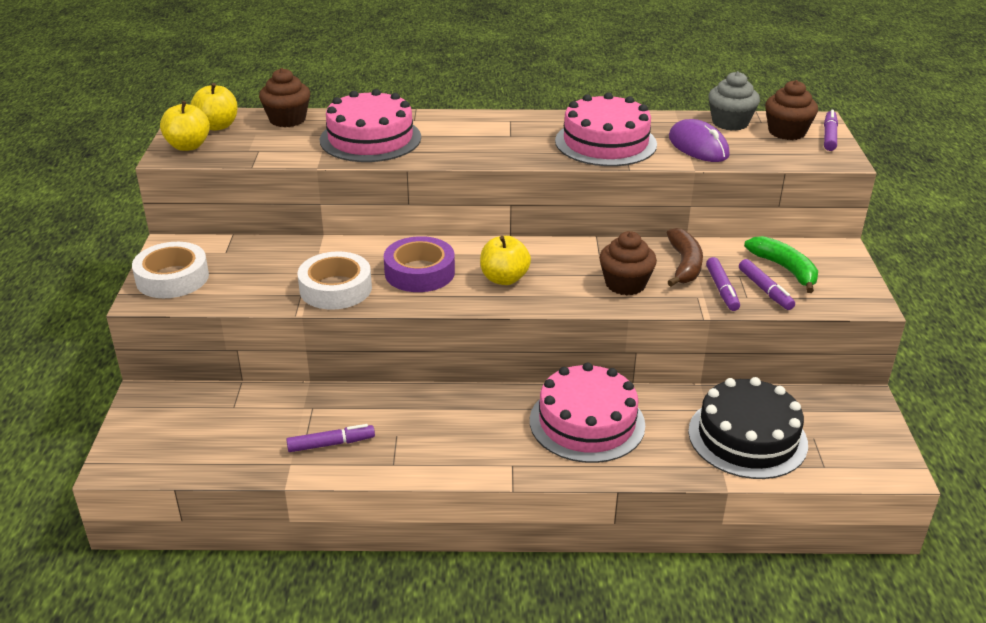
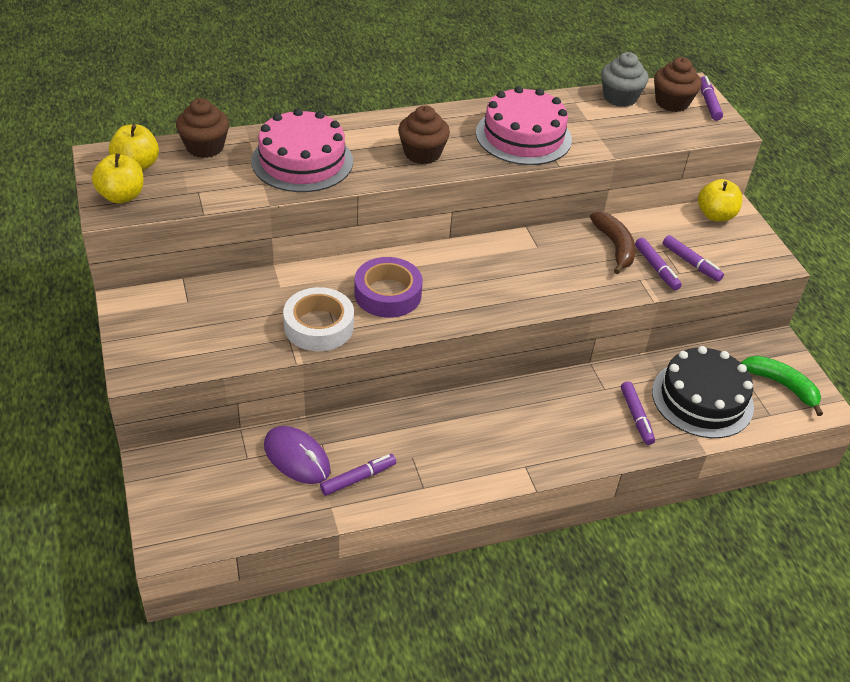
camera: 20 degrees left, 10 degrees up
white tape [132,242,209,298] -> none
yellow apple [480,236,531,285] -> yellow apple moved to [698,179,742,222]
pink cake [530,363,645,463] -> none
brown cupcake [599,231,657,295] -> brown cupcake moved to [398,105,450,164]
purple mouse [669,119,730,162] -> purple mouse moved to [264,426,330,484]
green banana [744,236,818,293] -> green banana moved to [741,356,823,416]
none -> purple marker [621,381,655,445]

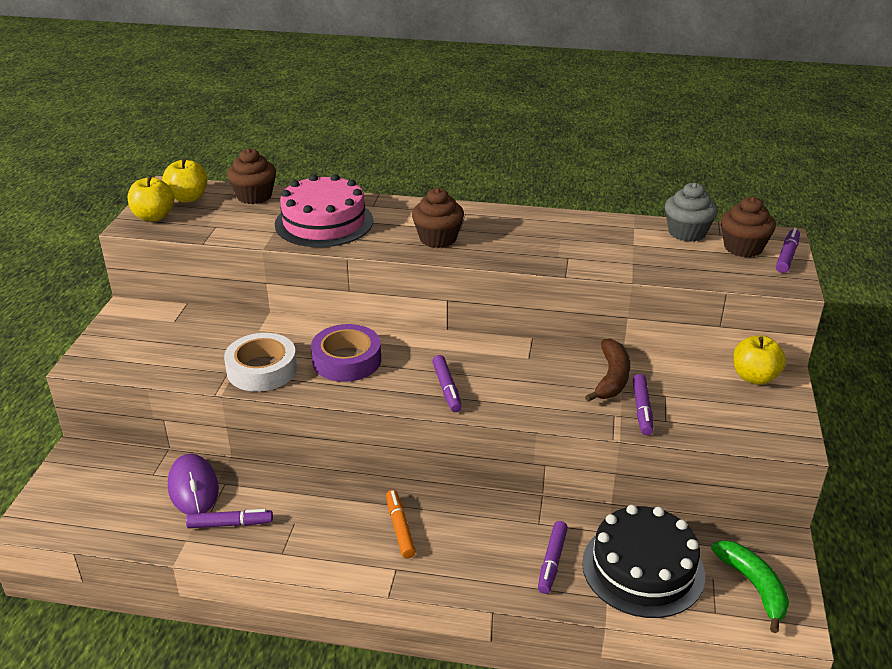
camera: 30 degrees right, 10 degrees down
pink cake [476,86,572,165] -> none
purple marker [663,235,724,282] -> purple marker moved to [432,355,462,412]
none -> orange marker [386,490,416,559]

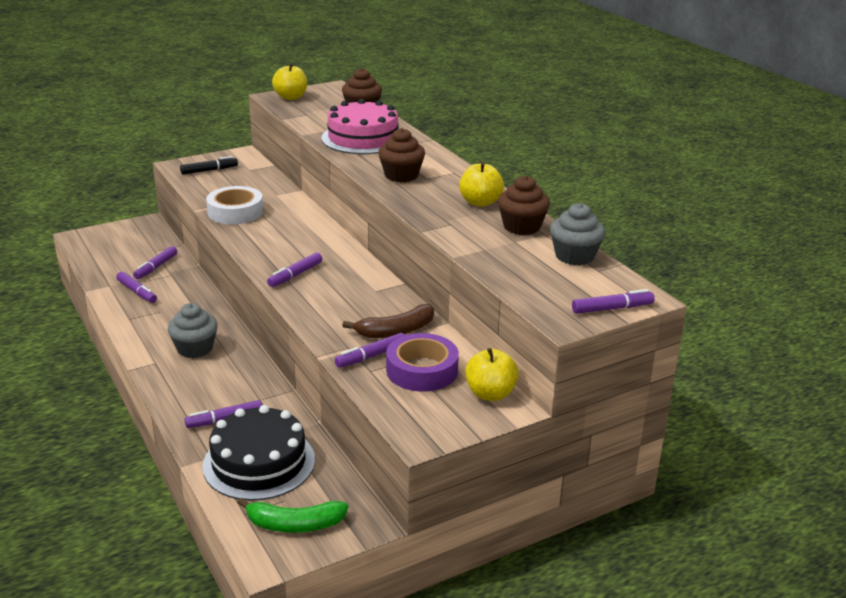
camera: 50 degrees right, 5 degrees down
yellow apple [162,158,208,203] -> yellow apple moved to [459,162,504,207]
purple mouse [168,454,219,514] -> purple marker [133,246,177,279]
purple tape [311,324,381,382] -> purple tape moved to [386,333,459,392]
orange marker [386,490,416,559] -> grey cupcake [168,303,218,358]
green banana [711,540,789,633] -> green banana turned 60 degrees clockwise [237,497,349,533]
brown cupcake [721,197,776,257] -> brown cupcake moved to [498,176,550,235]
none -> black marker [180,156,238,174]

